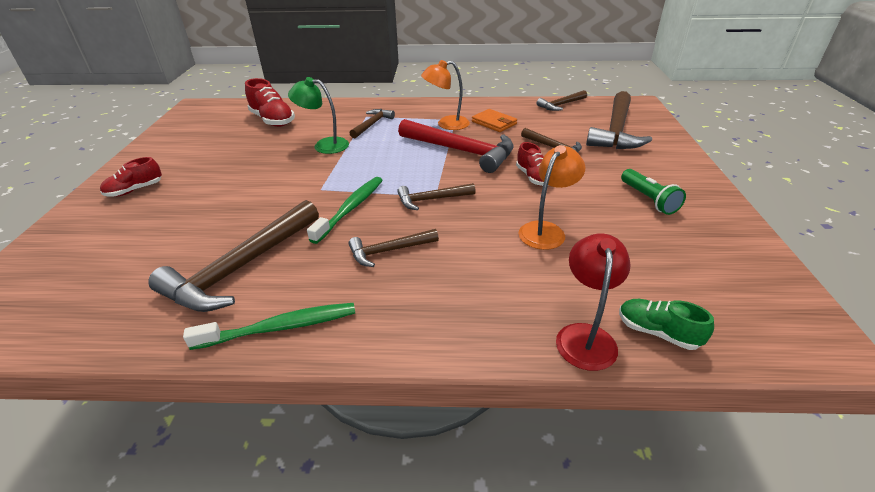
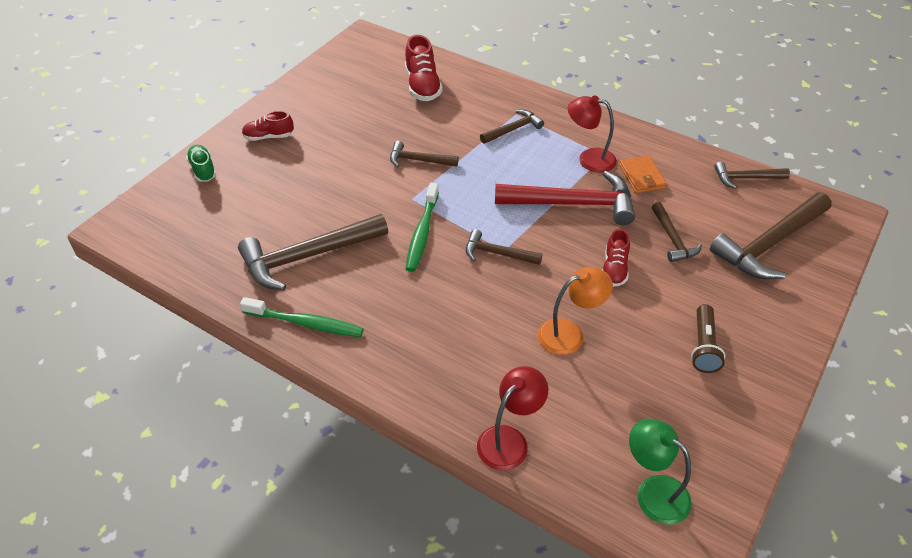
camera: 30 degrees right, 10 degrees up
green lamp [288,77,349,154] -> green lamp moved to [629,419,692,525]
green toothbrush [307,177,383,244] -> green toothbrush turned 135 degrees clockwise [406,183,439,272]
brown hammer [348,229,439,267] -> brown hammer moved to [390,141,459,167]
red hammer [398,119,514,173] -> red hammer turned 60 degrees counterclockwise [495,171,635,225]
orange lamp [421,60,470,130] -> red lamp [568,95,617,173]
green shoe [619,299,714,350] -> green shoe moved to [186,145,216,182]
green flashlight [621,169,686,215] -> brown flashlight [691,304,725,373]

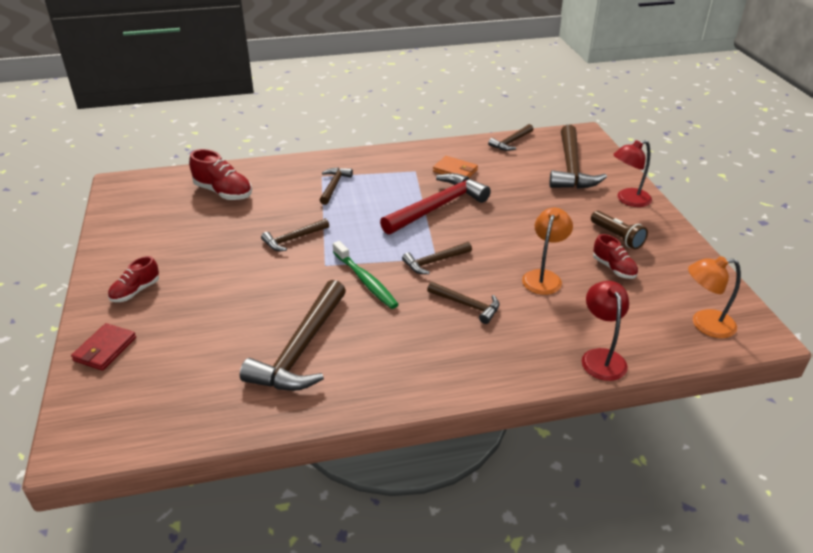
camera: 45 degrees left, 10 degrees down
green shoe [186,145,216,182] -> red wallet [71,323,136,371]
green toothbrush [240,297,363,337] -> none
red lamp [568,95,617,173] -> red lamp moved to [613,140,652,207]
red shoe [602,229,630,287] -> red shoe moved to [593,234,638,279]
green lamp [629,419,692,525] -> orange lamp [688,256,741,338]
brown hammer [652,202,702,262] -> brown hammer moved to [427,282,500,324]

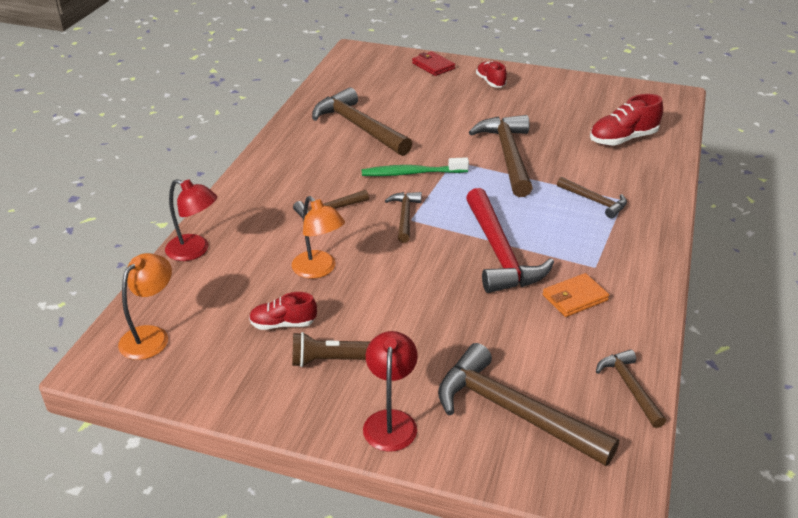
camera: 120 degrees right, 0 degrees up
brown hammer [261,218,329,251] -> brown hammer [469,115,533,197], size x1.88

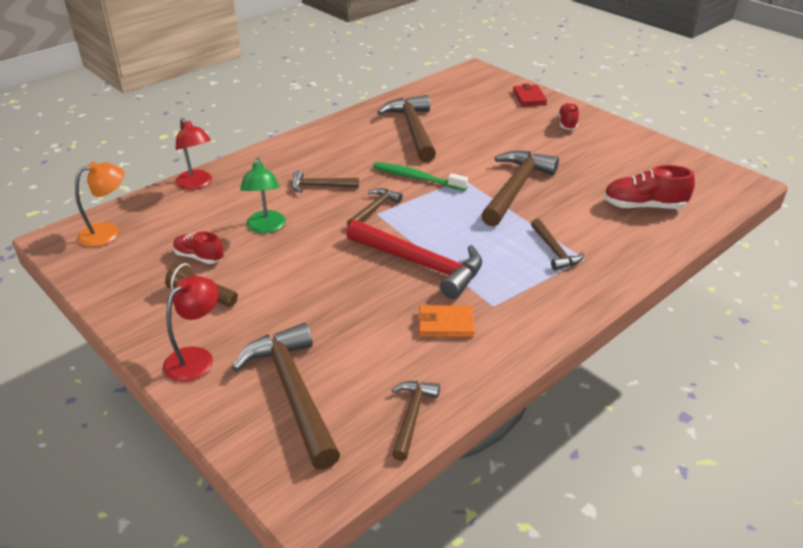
camera: 30 degrees right, 0 degrees up
orange lamp [292,196,345,279] -> green lamp [240,158,286,233]
red hammer [466,188,554,293] -> red hammer turned 75 degrees counterclockwise [346,220,482,299]

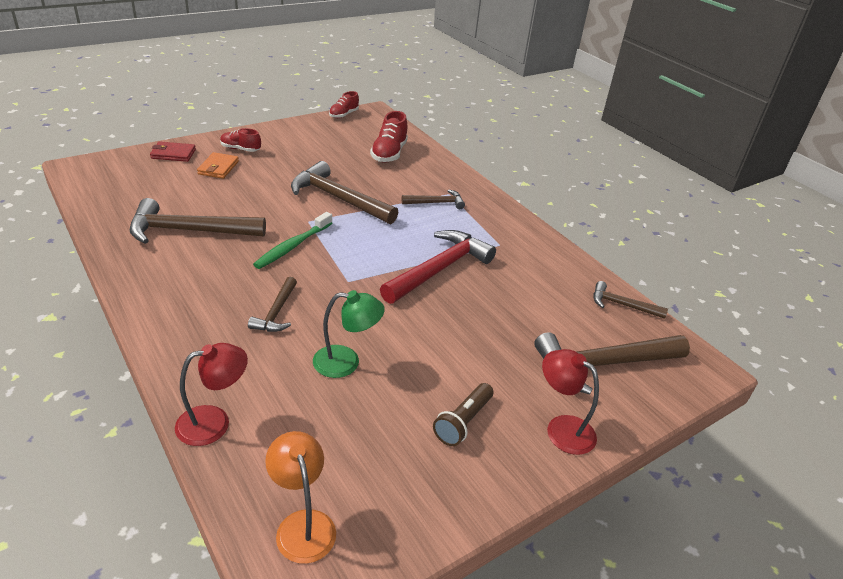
camera: 85 degrees left, 0 degrees up
red shoe [173,231,224,264] -> red shoe moved to [329,91,359,118]
brown hammer [347,188,403,226] -> none
orange wallet [418,305,475,338] -> orange wallet moved to [197,152,239,179]

